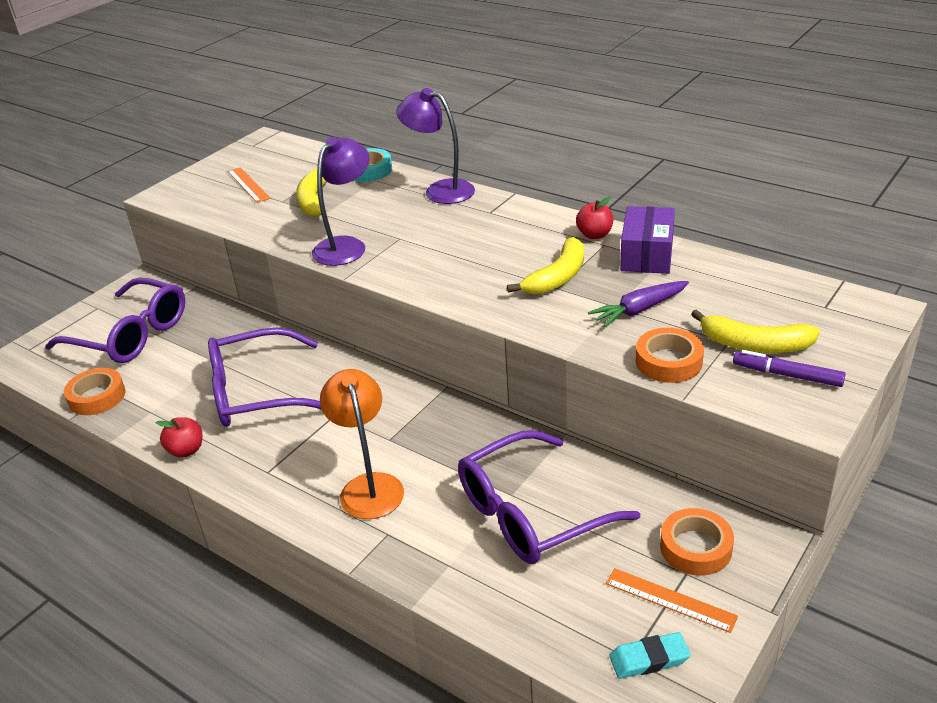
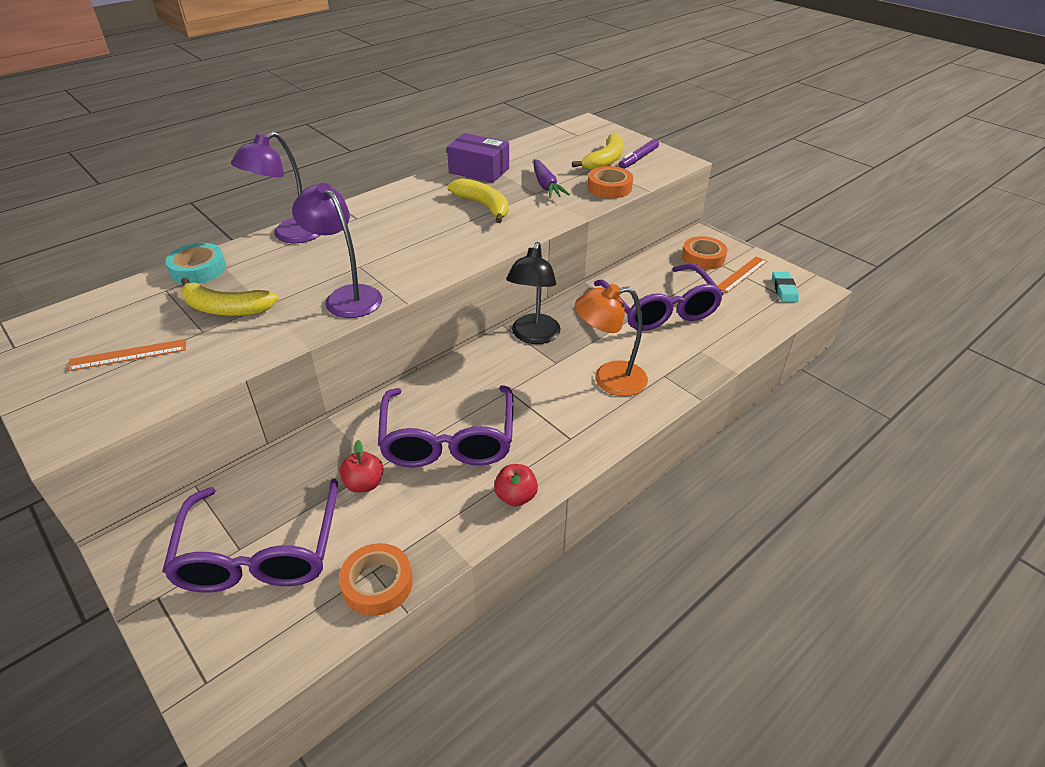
camera: 80 degrees left, 5 degrees up
purple glasses [45,277,185,363] -> purple glasses turned 135 degrees clockwise [162,479,338,593]
red apple [576,197,613,239] -> red apple moved to [340,440,384,493]
none -> black lamp [506,242,561,344]

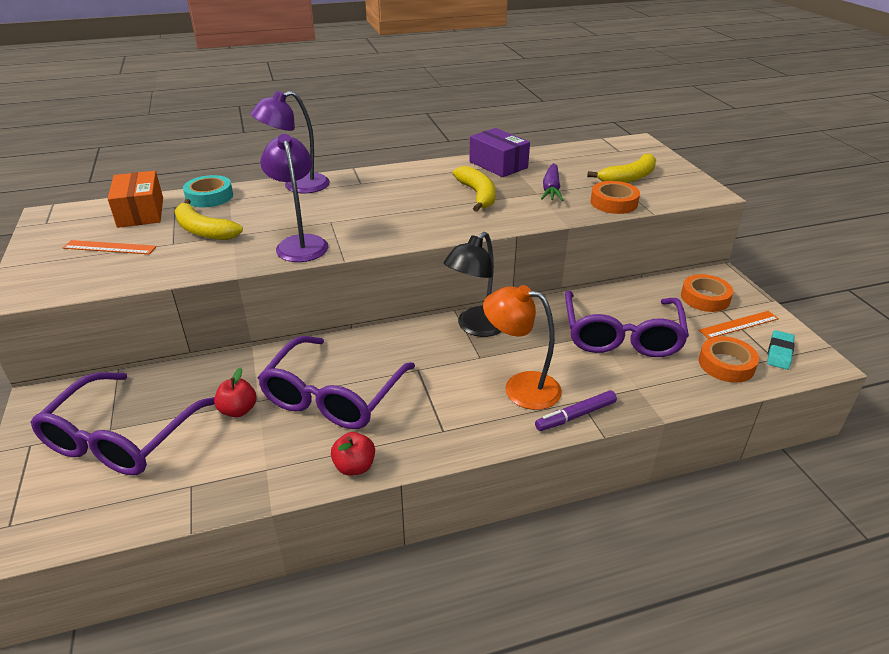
camera: 25 degrees right, 5 degrees down
orange tape [339,543,413,616] -> orange tape moved to [699,336,759,383]
purple marker [619,139,659,168] -> purple marker moved to [535,390,617,431]
none -> orange box [108,171,163,228]

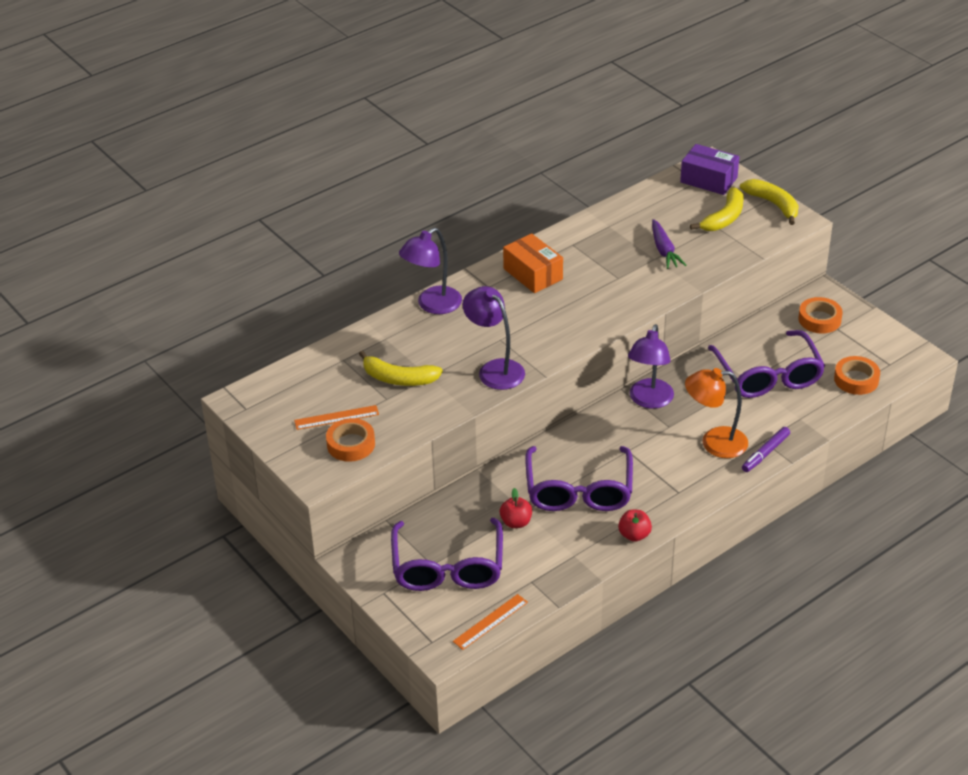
camera: 20 degrees left, 5 degrees up
orange box [108,171,163,228] -> orange box moved to [503,233,563,293]
turquoise tape [183,175,233,208] -> none
black lamp [444,232,502,337] -> purple lamp [628,324,674,409]
yellow banana [453,166,496,212] -> yellow banana moved to [740,179,799,225]
purple box [469,128,530,177] -> purple box moved to [680,144,739,195]
orange tape [590,181,640,214] -> orange tape moved to [326,418,375,462]
orange ruler [699,311,779,339] -> orange ruler moved to [453,594,528,650]
turquoise eraser [767,330,795,370] -> none

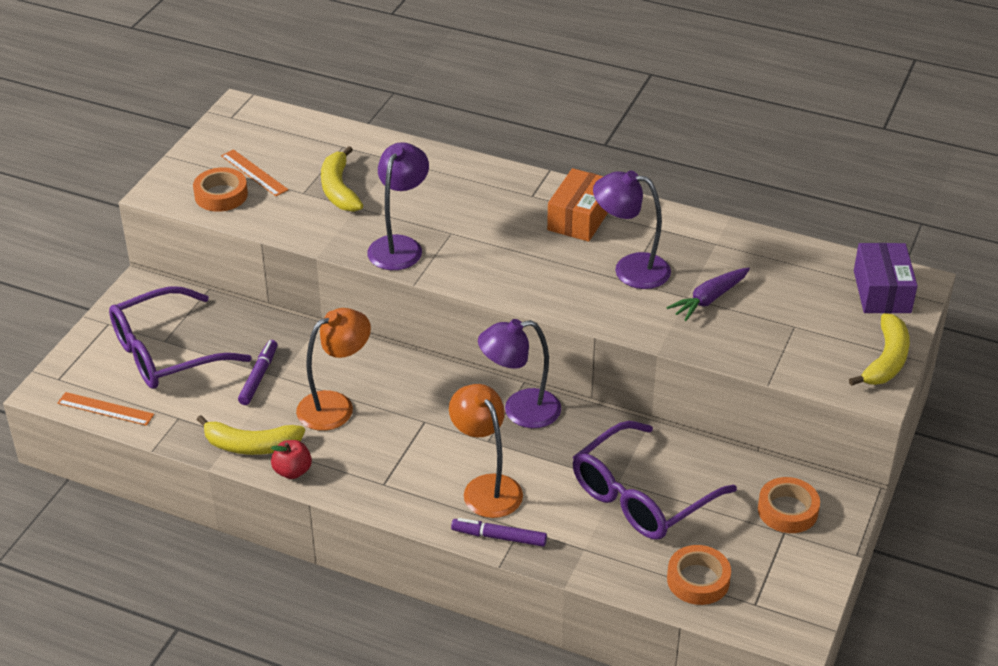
camera: 60 degrees right, 0 degrees up
purple lamp [399,228,462,314] -> purple lamp moved to [593,170,671,289]
red apple [500,488,532,528] -> purple marker [238,340,277,405]
purple glasses [525,446,633,511] -> orange lamp [296,308,371,431]
yellow banana [690,188,744,231] -> yellow banana moved to [197,415,305,455]

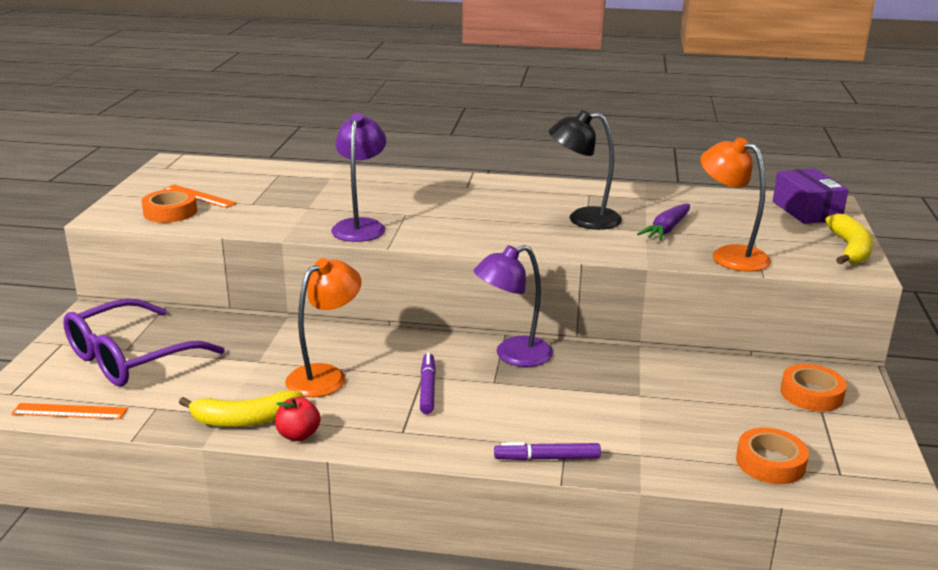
camera: 15 degrees left, 15 degrees down
purple marker [238,340,277,405] -> purple marker moved to [420,353,436,414]
yellow banana [321,146,363,212] -> none
orange lamp [449,384,523,518] -> orange lamp moved to [700,137,771,272]
orange box [547,168,608,242] -> none
purple glasses [573,421,737,540] -> none
purple lamp [593,170,671,289] -> black lamp [549,110,622,230]

